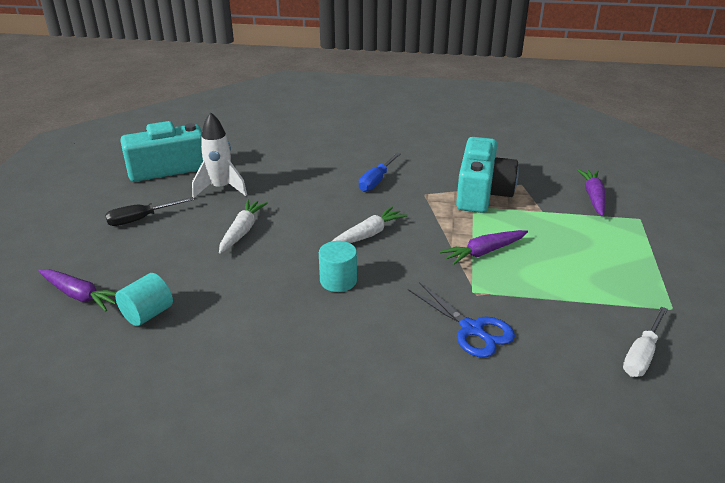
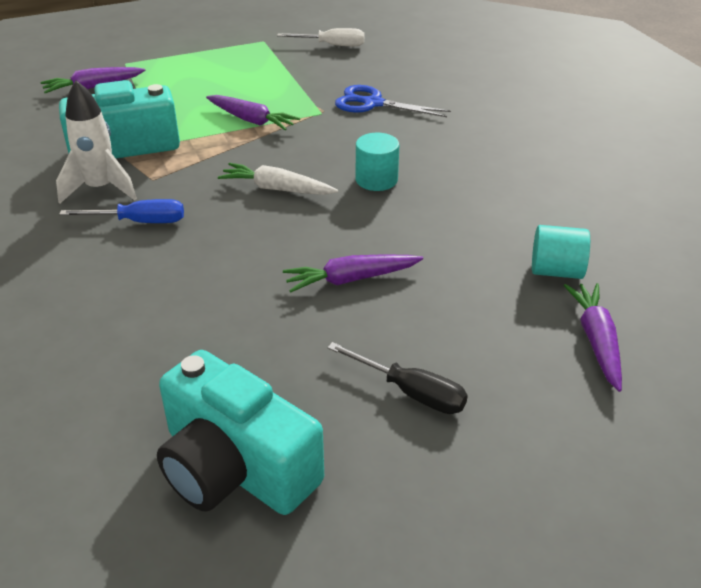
camera: 120 degrees left, 5 degrees up
white rocket [192,112,247,198] -> white rocket moved to [56,81,137,204]
white carrot [219,200,268,253] -> purple carrot [283,254,423,292]
blue scissors [408,282,515,358] -> blue scissors turned 90 degrees counterclockwise [335,85,451,117]

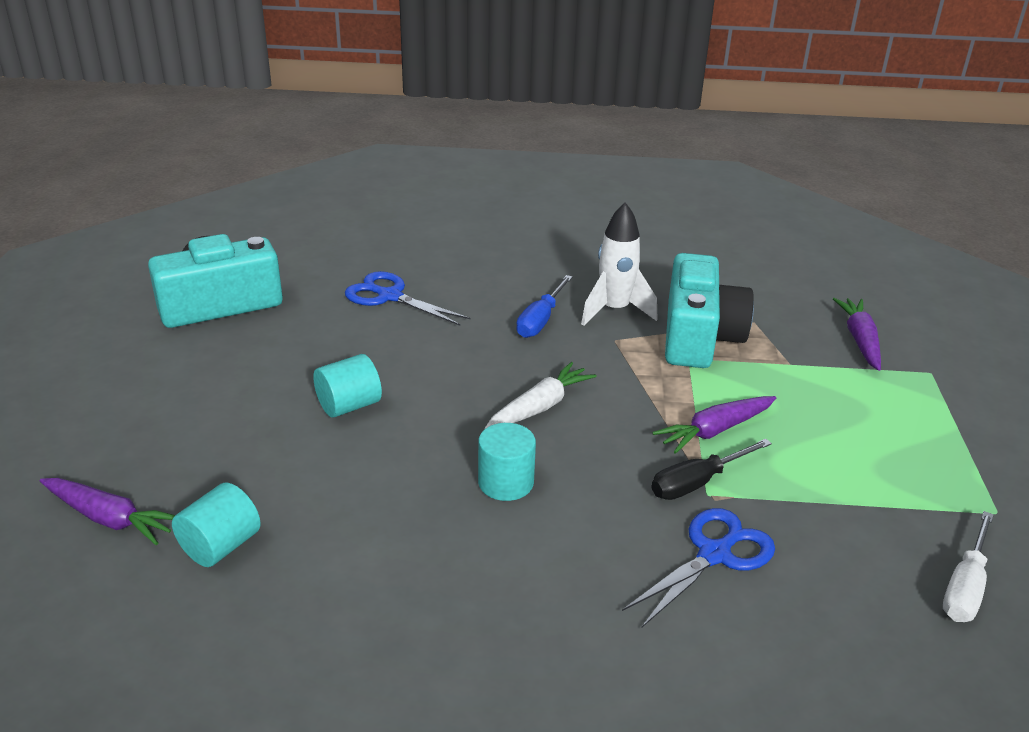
camera: 115 degrees right, 5 degrees down
purple carrot [283,254,423,292] -> turquoise cylinder [313,354,382,418]
black screwdriver [327,342,468,414] -> black screwdriver moved to [651,439,772,500]
none -> blue scissors [345,271,471,326]

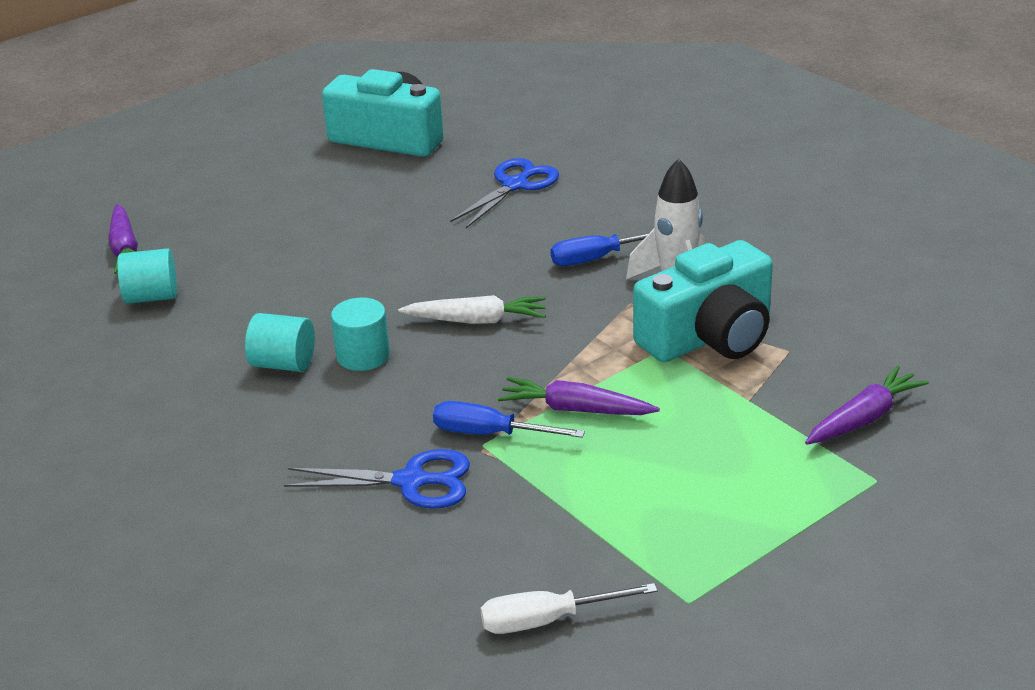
camera: 50 degrees right, 0 degrees up
turquoise cylinder [313,354,382,418] -> turquoise cylinder moved to [245,313,315,372]
blue scissors [345,271,471,326] -> blue scissors turned 45 degrees clockwise [450,158,559,228]
black screwdriver [651,439,772,500] -> blue screwdriver [433,401,585,438]

